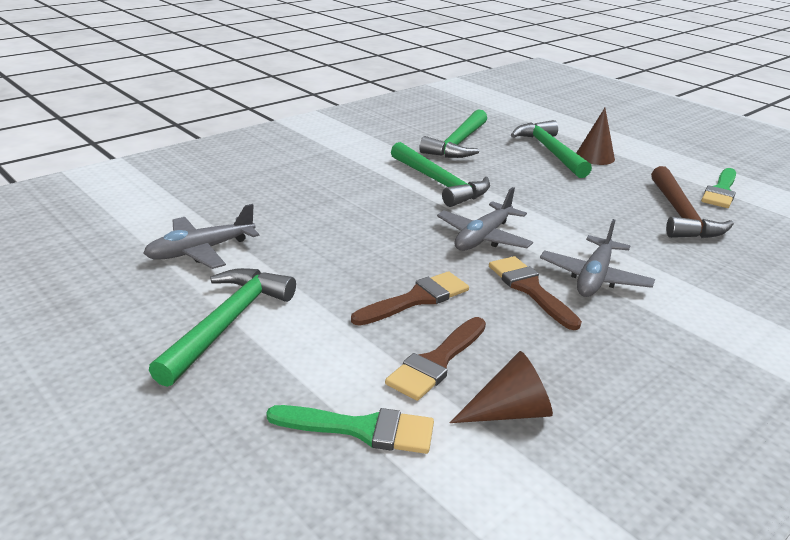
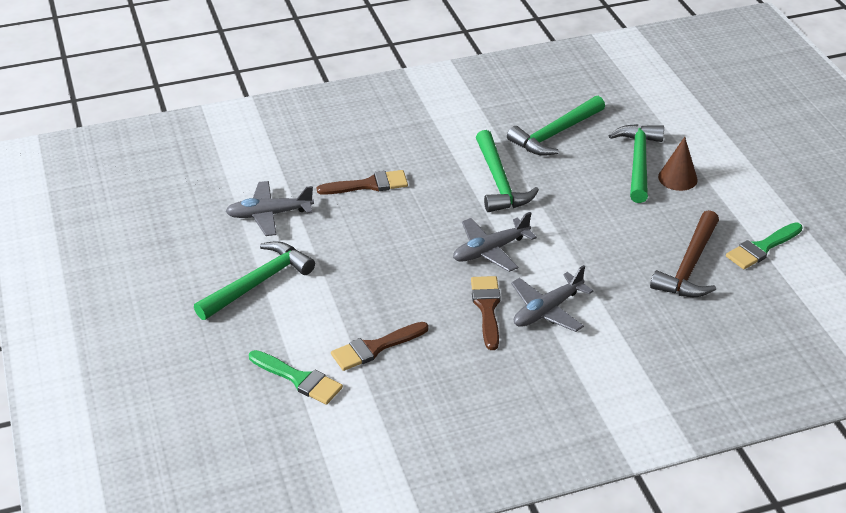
camera: 25 degrees right, 10 degrees up
brown brush [351,271,469,326] -> brown brush moved to [317,170,408,195]
brown cone [450,351,553,423] -> none

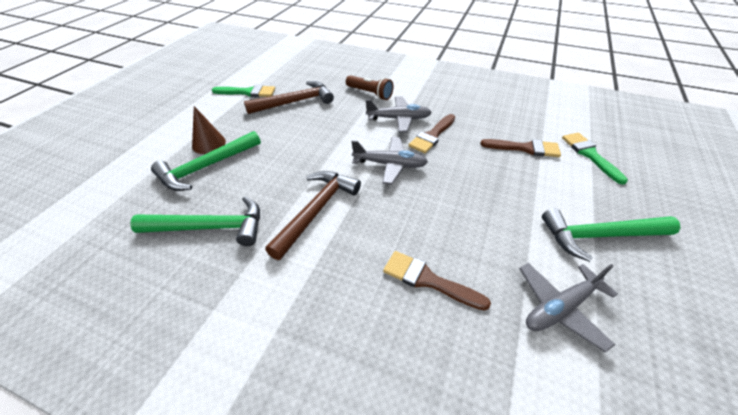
camera: 140 degrees left, 5 degrees up
grey plane [225,181,314,236] -> grey plane turned 120 degrees clockwise [519,263,618,353]
green hammer [476,130,539,212] -> brown hammer [265,171,361,260]
none -> brown flashlight [346,75,393,100]

